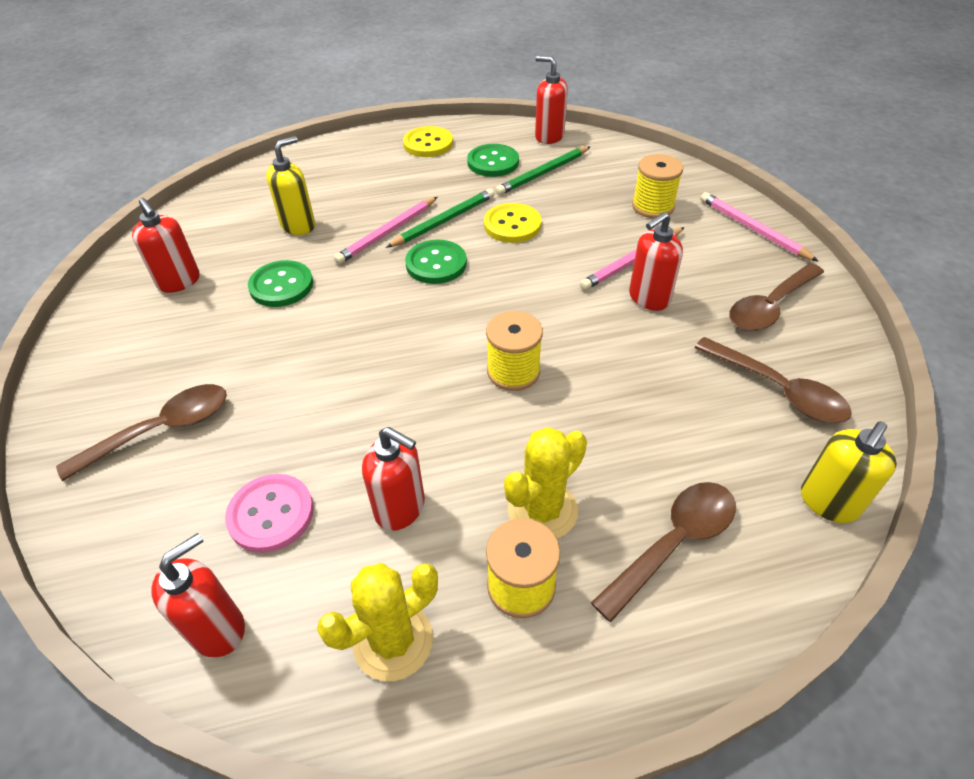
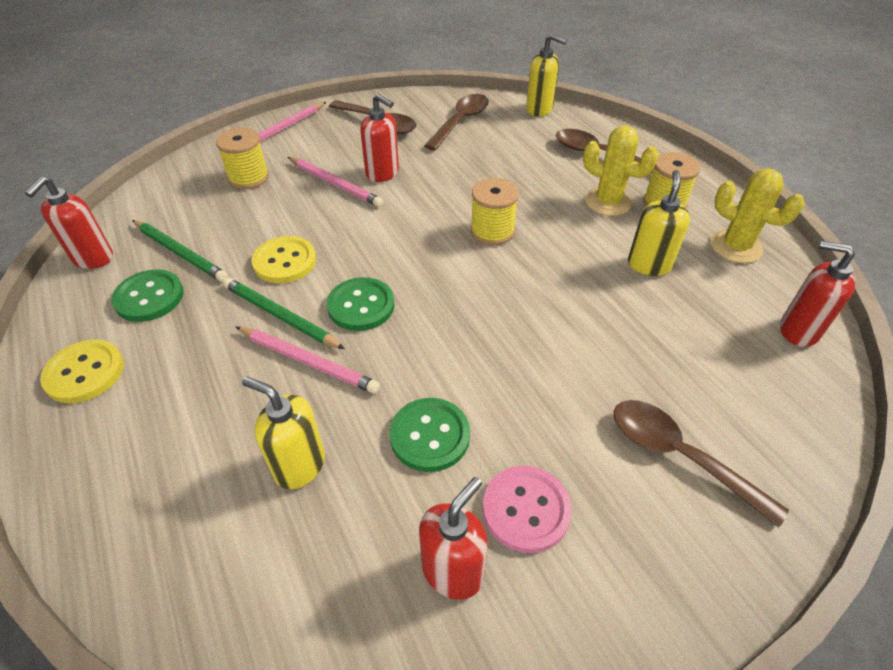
camera: 105 degrees left, 0 degrees up
pink button [225,474,314,553] -> pink button moved to [483,466,572,553]
red soap dispenser [362,427,425,531] -> yellow soap dispenser [628,170,690,276]

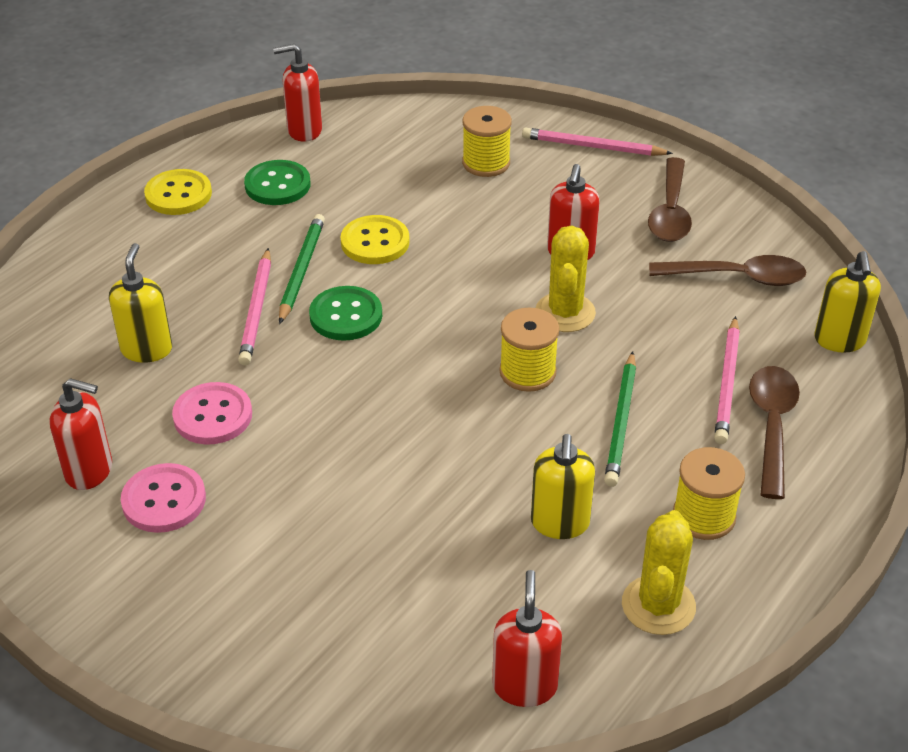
camera: 65 degrees right, 5 degrees down
green pencil [132,220,228,282] -> green pencil moved to [604,351,636,487]
pink pencil [288,157,383,207] -> pink pencil moved to [714,316,740,444]
green button [390,398,470,472] -> pink button [172,382,252,445]
yellow cactus [583,126,659,216] -> yellow cactus moved to [536,226,596,332]
brown spoon [614,400,789,528] -> none
yellow soap dispenser [628,170,690,276] -> yellow soap dispenser turned 105 degrees clockwise [531,434,595,539]

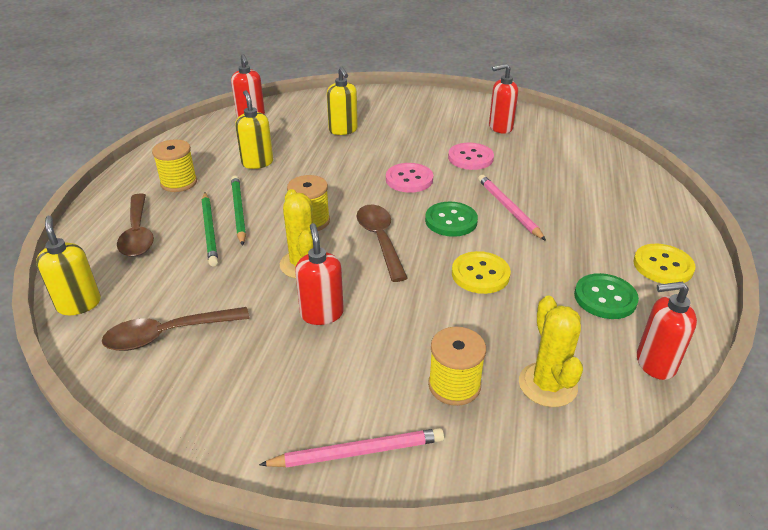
camera: 155 degrees right, 5 degrees down
yellow soap dispenser [109,243,172,363] -> yellow soap dispenser moved to [327,66,358,135]
pink button [121,463,206,533] -> pink button moved to [386,163,433,193]
red soap dispenser [273,44,322,142] -> red soap dispenser turned 150 degrees counterclockwise [637,281,697,380]
green pencil [279,214,325,324] -> green pencil moved to [202,192,218,266]
yellow cactus [622,510,696,635] -> yellow cactus moved to [519,296,583,407]
brown spoon [648,157,692,242] -> brown spoon moved to [356,205,408,282]
pink pencil [714,316,740,444] -> none

